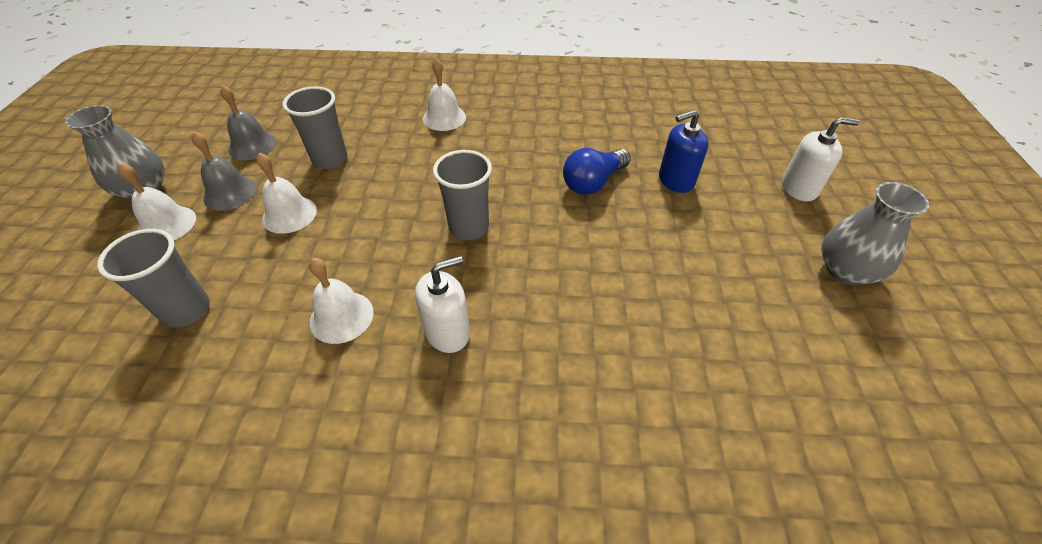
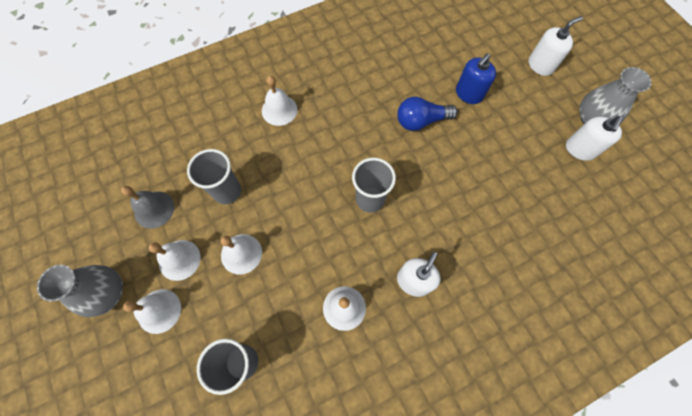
camera: 30 degrees left, 20 degrees up
grey bell [192,131,257,211] -> white bell [149,240,201,281]
blue light bulb [563,148,631,195] -> blue light bulb turned 60 degrees clockwise [397,97,458,131]
none -> white soap dispenser [566,116,622,161]

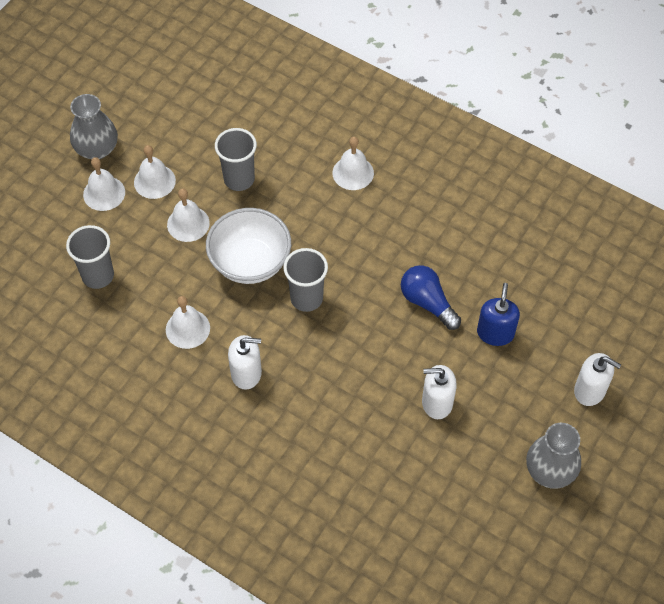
camera: 60 degrees right, 10 degrees down
grey bell [121,186,174,229] -> none
blue soap dispenser [456,54,496,104] -> blue soap dispenser turned 90 degrees clockwise [477,283,520,346]
white soap dispenser [566,116,622,161] -> white soap dispenser moved to [422,365,457,419]
none -> white bowl [206,208,291,284]

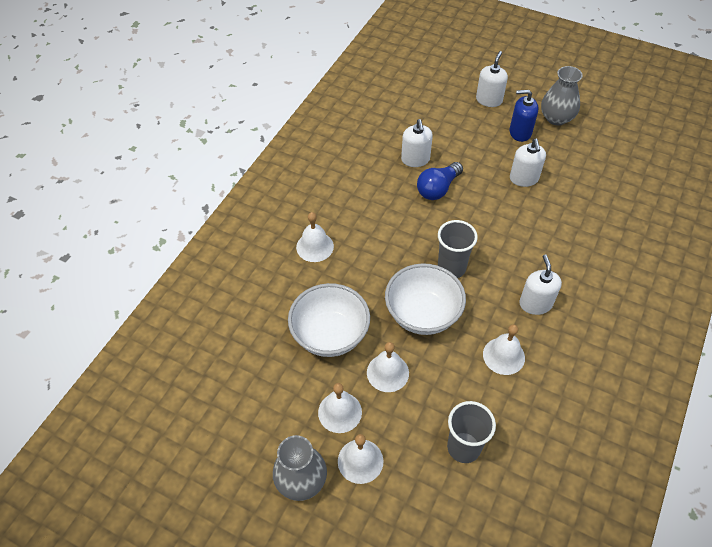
camera: 95 degrees left, 5 degrees down
grey cup [215,128,257,191] -> white bowl [288,283,370,357]
blue soap dispenser [477,283,520,346] -> blue soap dispenser moved to [510,90,538,142]
none -> white soap dispenser [401,119,433,167]

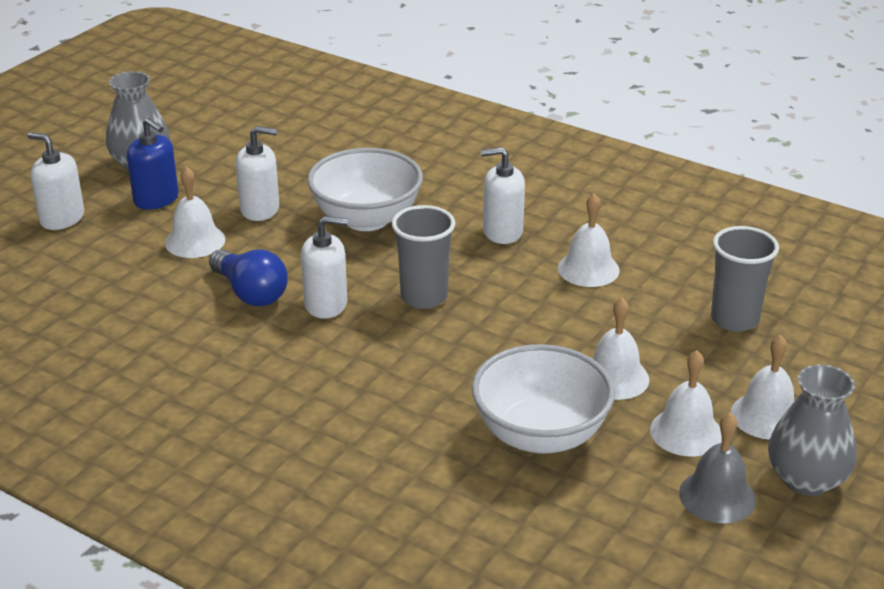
camera: 85 degrees left, 20 degrees down
white bell [296,212,334,262] -> white bell moved to [165,166,225,258]
white bowl [385,263,466,335] -> white bowl moved to [307,148,423,231]
white soap dispenser [401,119,433,167] -> white soap dispenser moved to [301,216,348,319]
blue soap dispenser [510,90,538,142] -> blue soap dispenser turned 60 degrees counterclockwise [127,118,179,210]
none -> grey bell [679,413,756,524]

